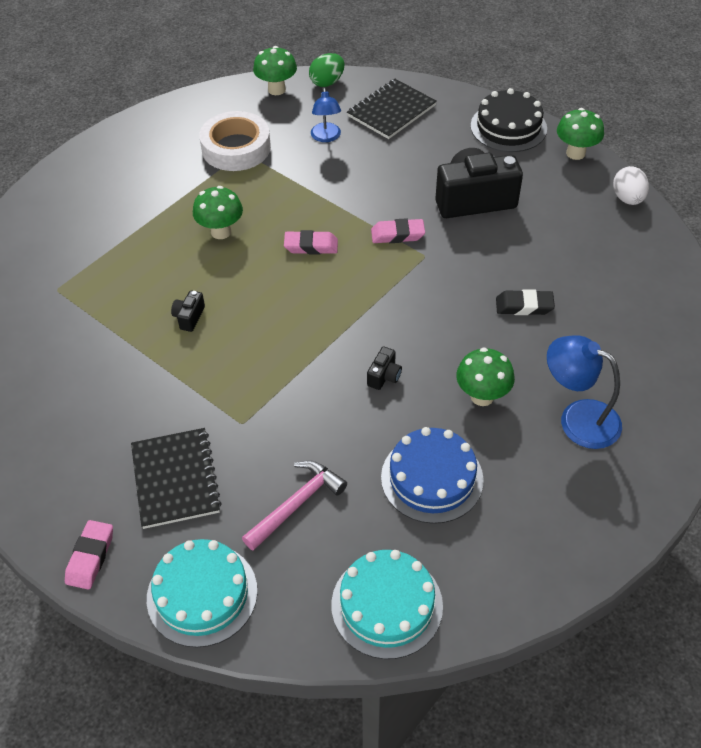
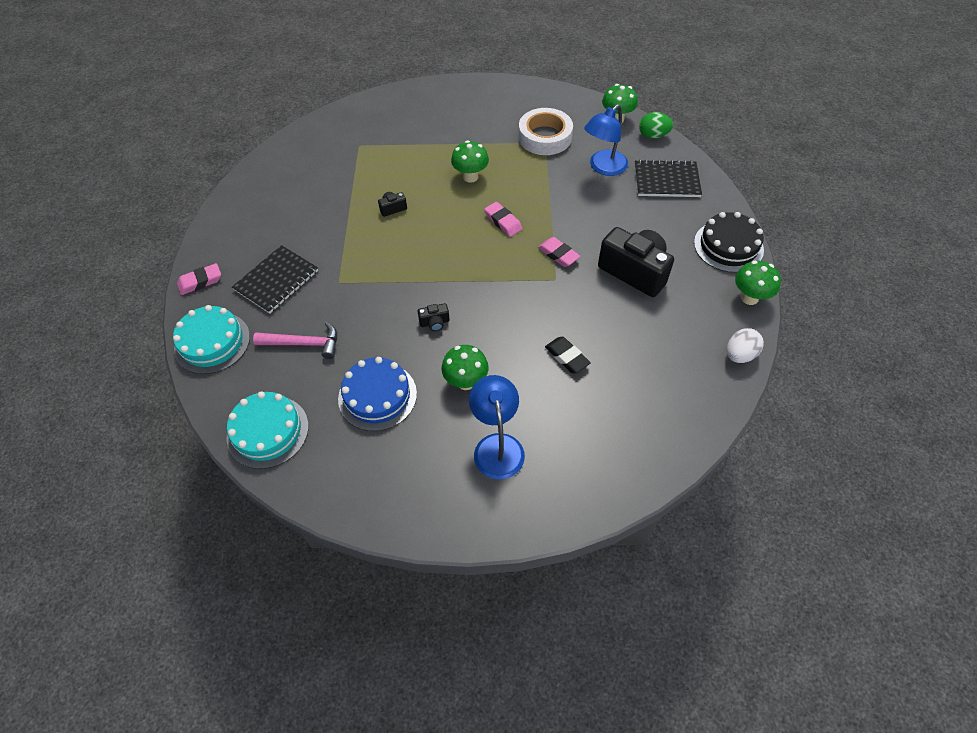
camera: 50 degrees right, 5 degrees up
blue lamp [311,88,341,142] -> blue lamp [584,104,628,176], size x1.55

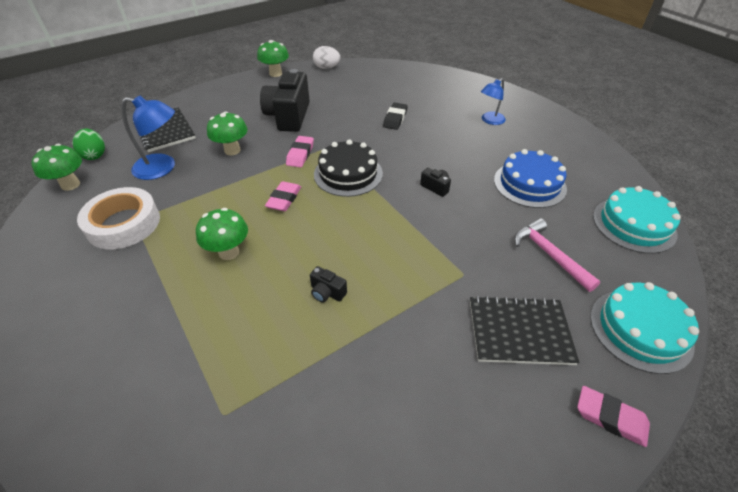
camera: 125 degrees left, 10 degrees down
green mushroom [441,345,489,390] -> green mushroom moved to [207,112,248,155]
blue lamp [469,375,525,480] -> blue lamp [481,78,506,125], size x0.65
black cake [694,212,764,273] -> black cake moved to [314,139,383,197]

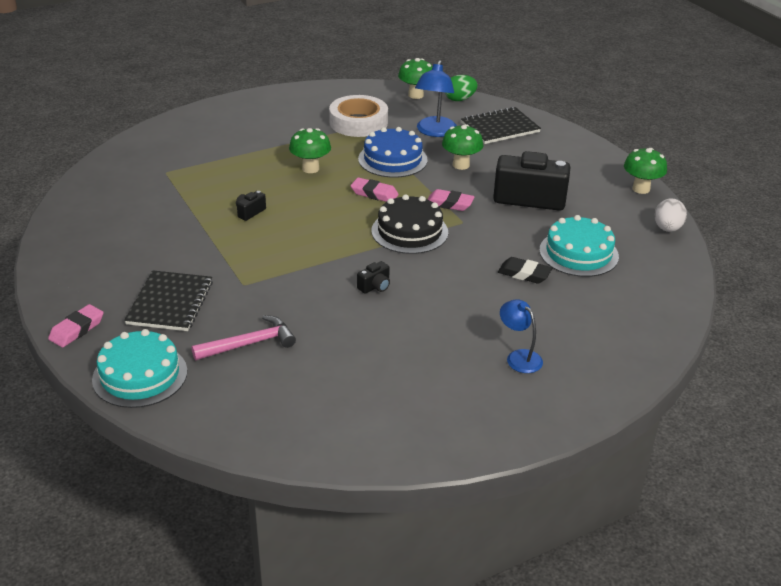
camera: 95 degrees right, 10 degrees down
blue cake [494,149,567,208] -> blue cake moved to [358,127,428,178]
turquoise cake [593,186,681,254] -> turquoise cake moved to [539,215,619,277]

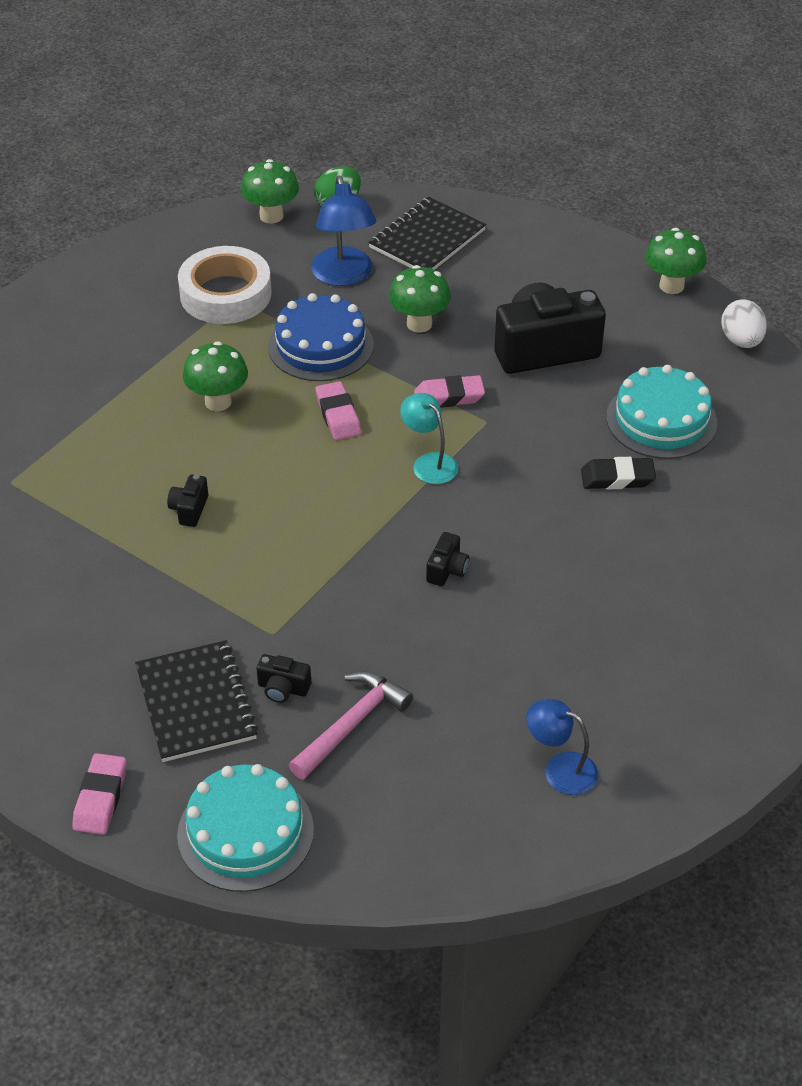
camera: 25 degrees left, 10 degrees up
pink eraser [351,177,399,202] -> pink eraser turned 75 degrees clockwise [315,381,361,440]
black cake [371,194,448,254] -> turquoise lamp [400,393,458,484]
blue lamp [500,299,543,373] -> blue lamp moved to [526,699,598,795]
none -> black camera [257,654,311,703]

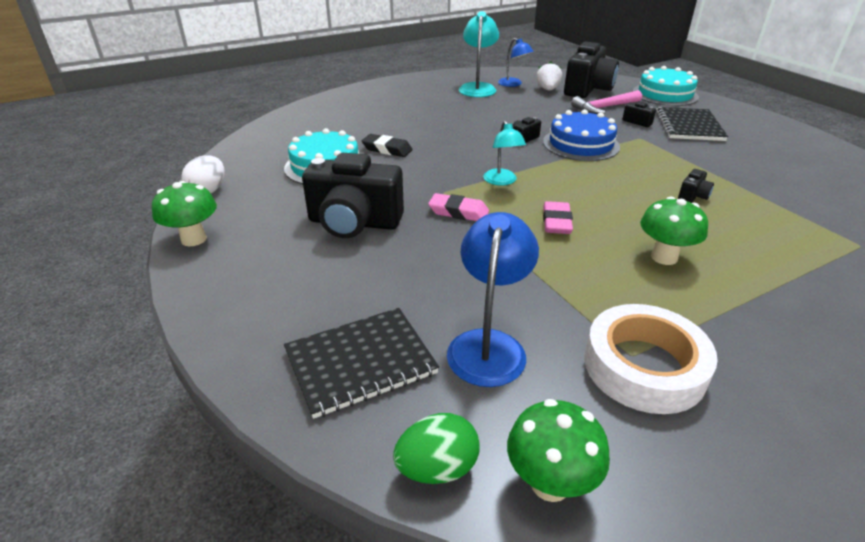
camera: 155 degrees left, 10 degrees down
pink eraser [72,753,126,835] -> none
blue cake [268,293,374,381] -> blue cake moved to [543,109,620,161]
green mushroom [389,265,451,333] -> none
none -> turquoise lamp [459,11,499,97]
none -> white strawberry [536,62,562,91]
none -> black camera [564,42,619,98]

